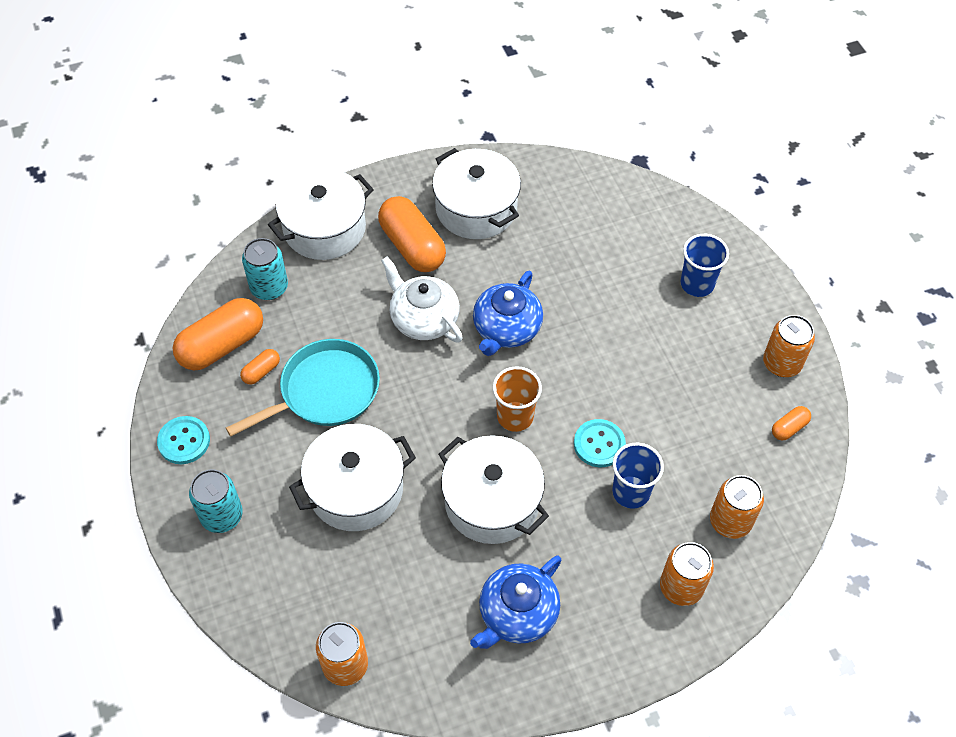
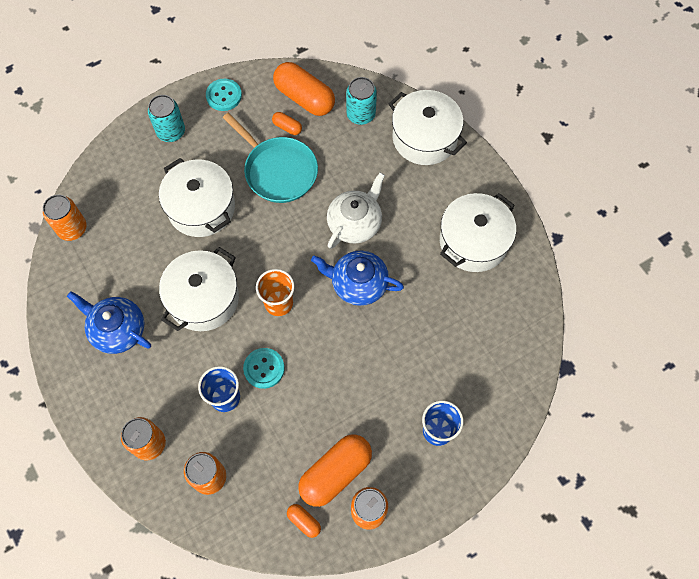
camera: 80 degrees right, 10 degrees up
orange capsule [378,196,446,272] -> orange capsule moved to [298,434,372,507]

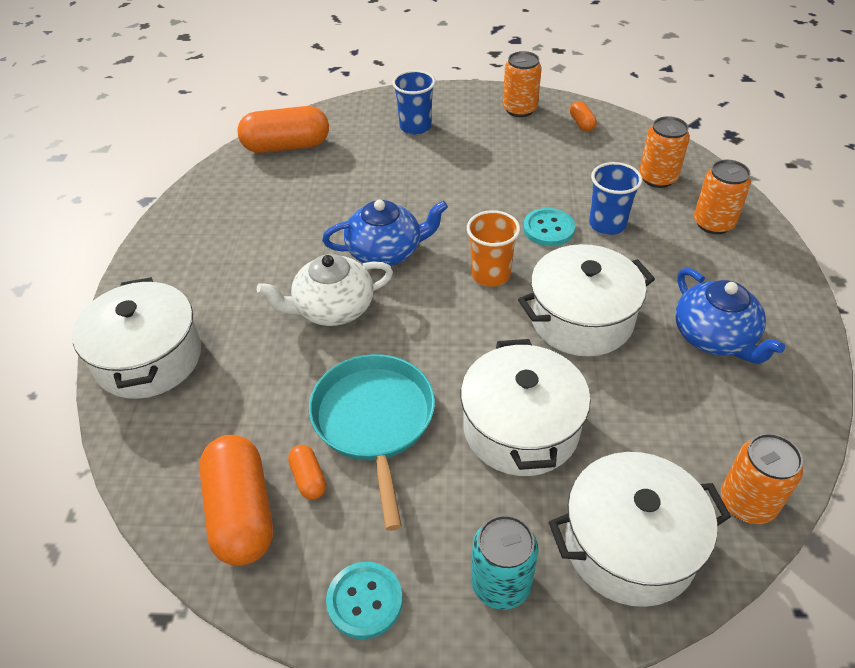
camera: 145 degrees left, 20 degrees down
orange capsule [298,434,372,507] -> orange capsule moved to [237,106,329,153]
blue teapot [311,250,404,306] -> blue teapot turned 60 degrees counterclockwise [322,199,448,266]
turquoise can [346,77,377,125] -> none
white pot [440,193,516,272] -> white pot moved to [549,452,731,607]

